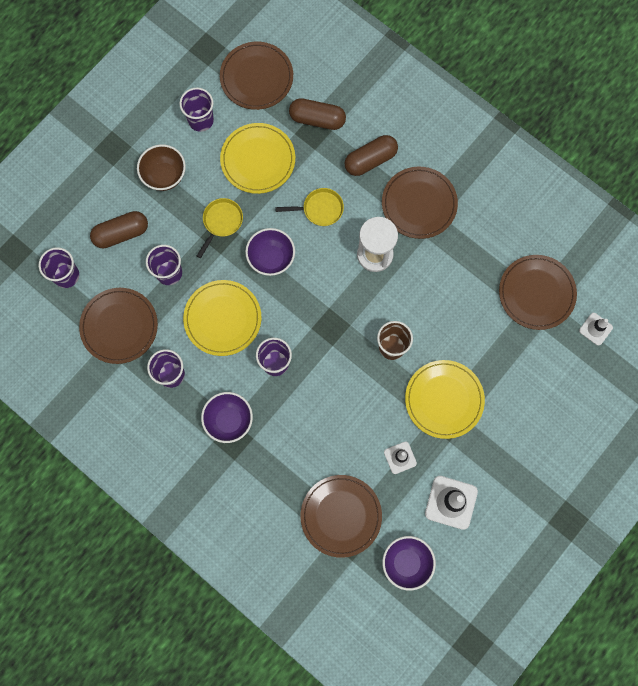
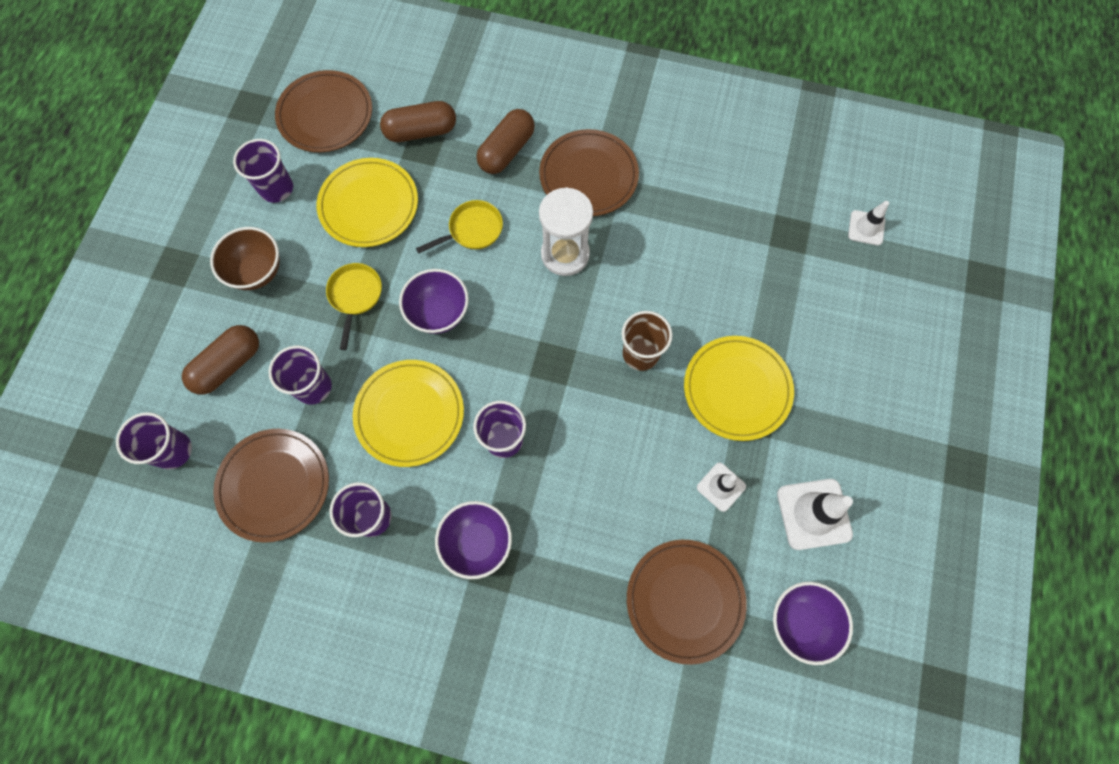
camera: 25 degrees left, 5 degrees down
brown plate [499,255,577,330] -> none

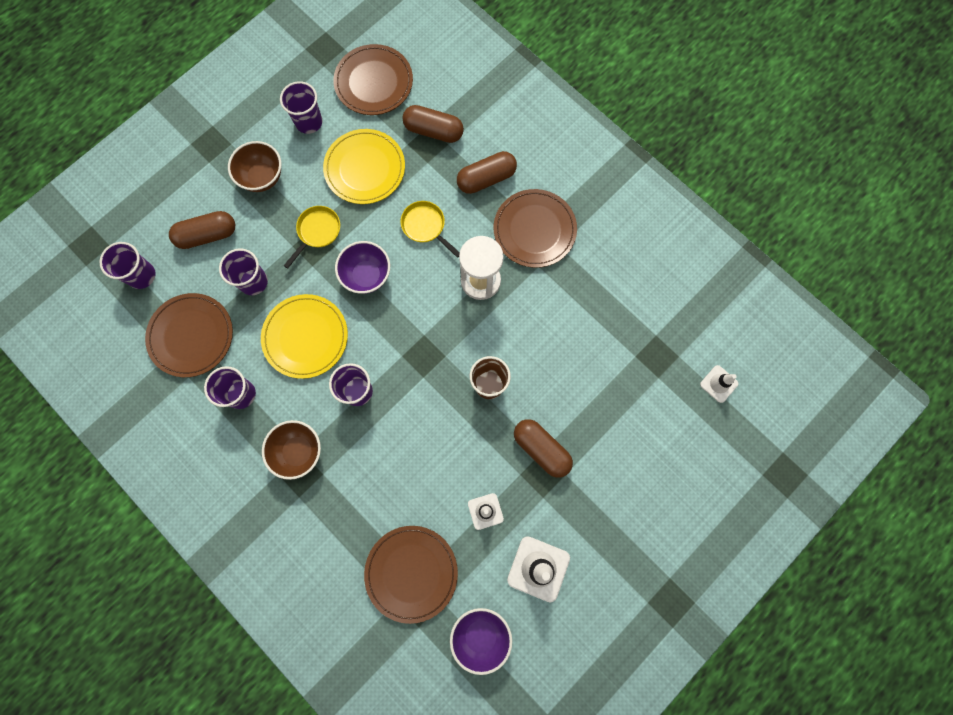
camera: 30 degrees right, 5 degrees up
yellow pan [416,200,503,254] -> yellow pan turned 135 degrees counterclockwise [401,201,460,258]
purple bowl [435,501,512,579] -> brown bowl [262,420,321,480]
yellow plate [684,336,794,441] -> brown capsule [514,419,573,478]

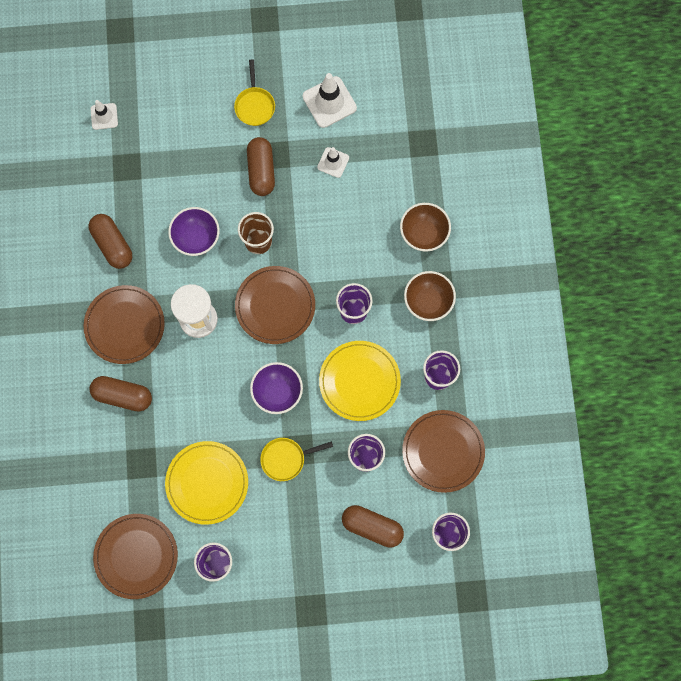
camera: 140 degrees left, 0 degrees up
brown bowl [228,141,281,192] -> brown bowl moved to [400,203,451,252]
brown plate [364,526,458,624] -> brown plate moved to [235,266,315,344]
yellow pan [401,201,460,258] -> yellow pan moved to [234,59,275,126]
brown capsule [403,105,464,143] -> brown capsule moved to [89,214,132,269]
purple bowl [450,608,512,675] -> purple bowl moved to [168,207,220,256]

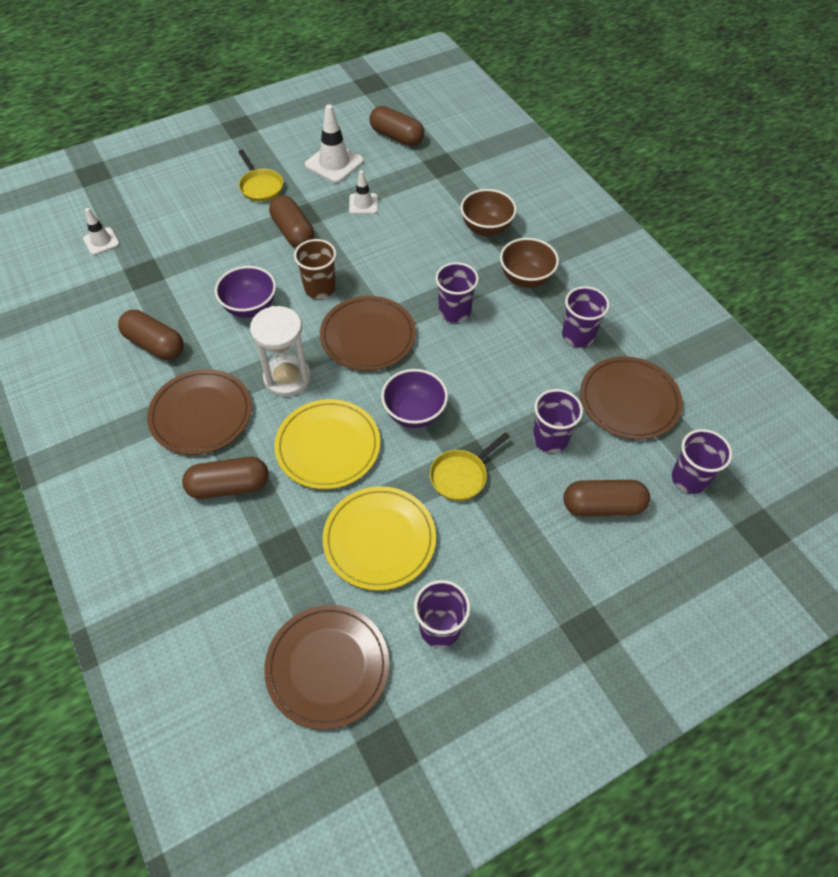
camera: 25 degrees left, 20 degrees down
yellow plate [319,341,401,421] -> yellow plate moved to [274,399,380,489]
none -> brown capsule [370,106,424,146]

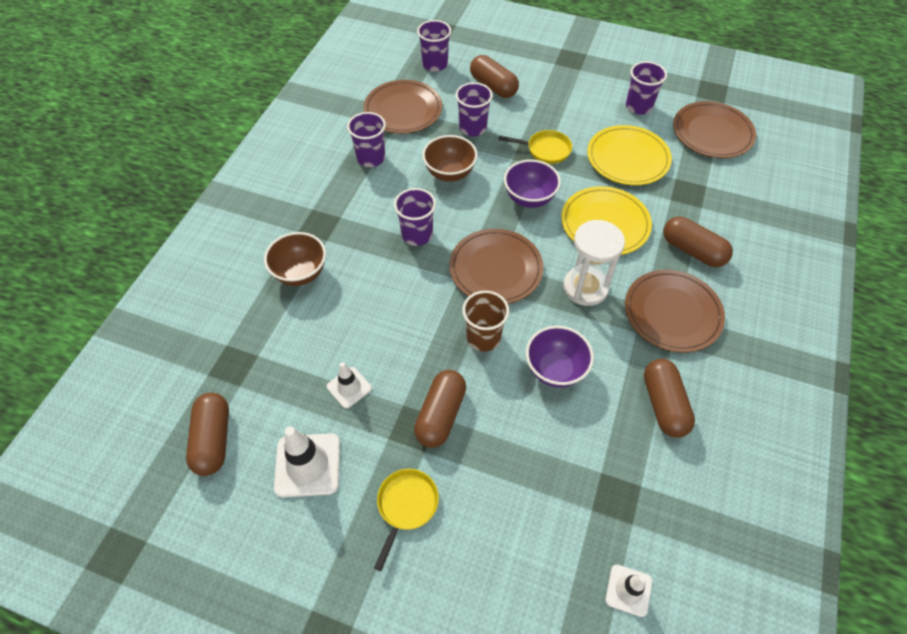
camera: 130 degrees left, 0 degrees up
brown bowl [500,238,559,288] -> brown bowl moved to [422,135,478,182]

